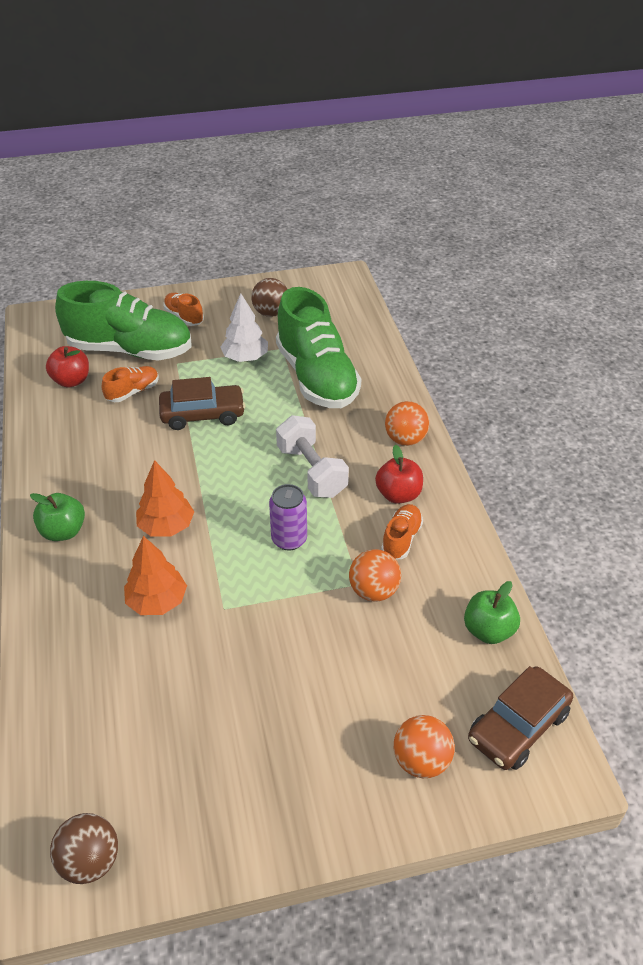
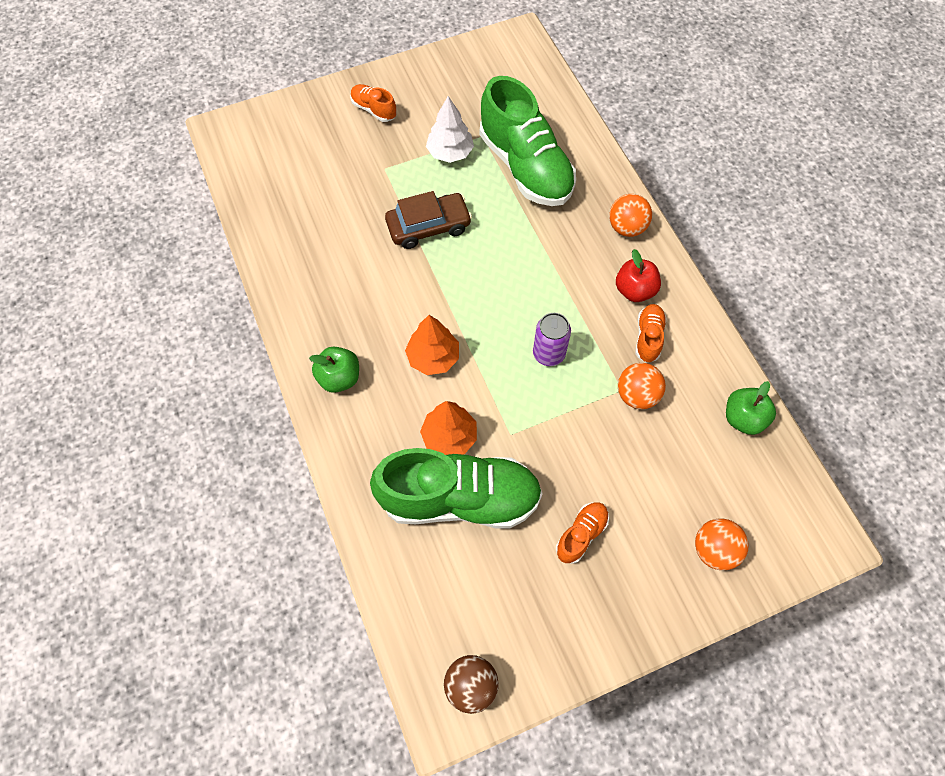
camera: 10 degrees left, 20 degrees up
red apple [46,346,89,387] -> none
green shoe [55,281,192,361] -> green shoe moved to [370,448,543,529]
orange shoe [102,366,159,402] -> orange shoe moved to [556,502,609,564]
brown ball [251,278,287,317] -> none
white dumbbell [276,415,349,498] -> none
brown car [468,666,573,770] -> none

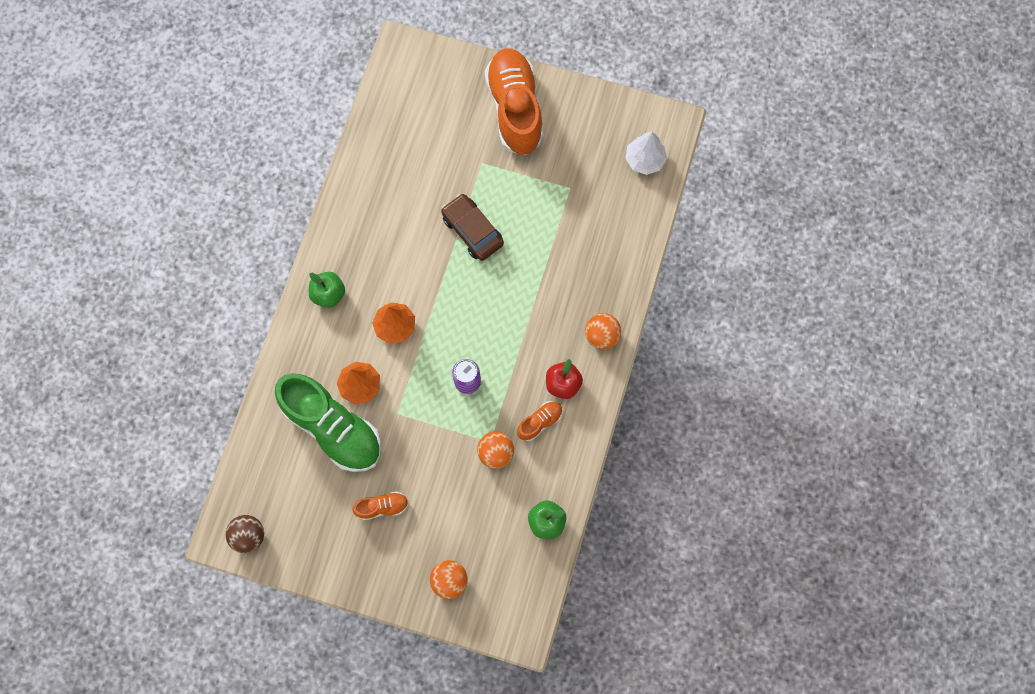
camera: 40 degrees right, 10 degrees up
orange shoe [350,84,397,122] -> orange shoe [485,48,544,155], size x2.28
brown car [385,191,472,249] -> brown car turned 150 degrees counterclockwise [441,194,504,261]
white tree [426,96,474,163] -> white tree moved to [625,132,667,175]
green shoe [480,76,576,206] -> none

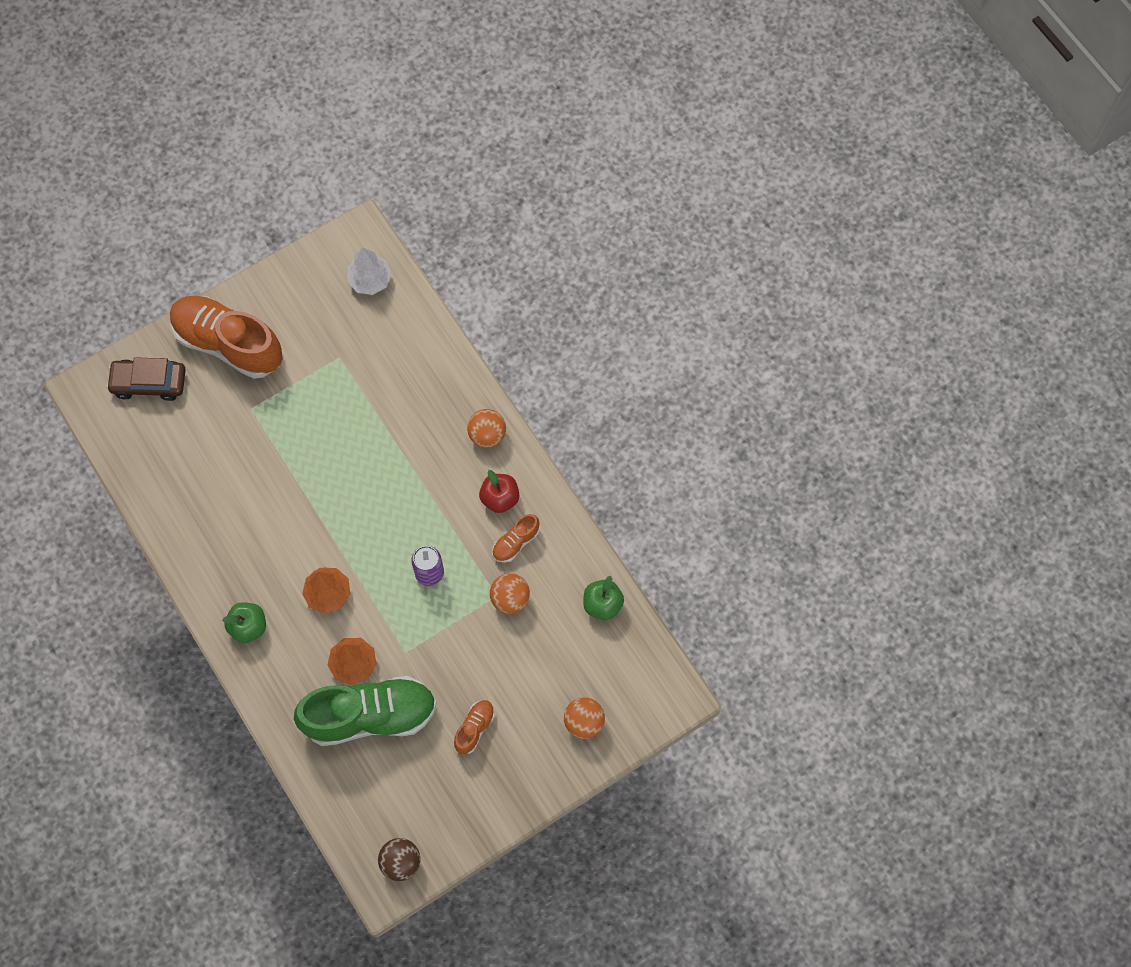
camera: 50 degrees left, 5 degrees down
brown car [441,194,504,261] -> brown car moved to [106,357,186,401]
orange shoe [517,401,563,441] -> orange shoe turned 135 degrees counterclockwise [492,514,539,563]

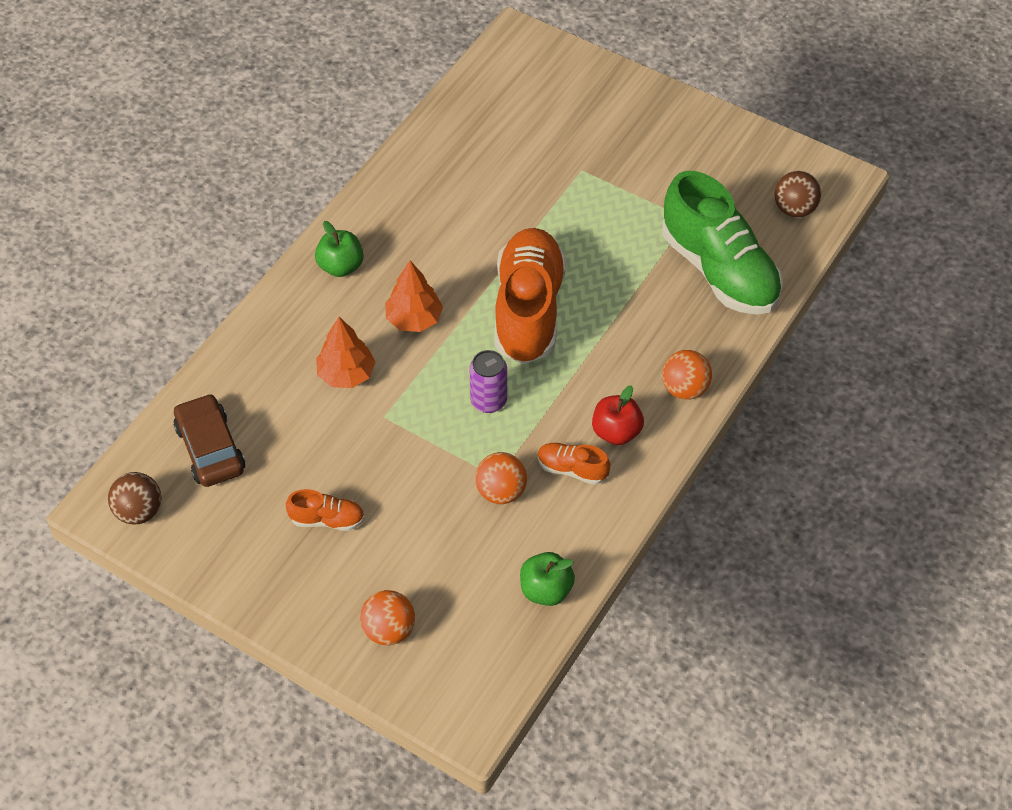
camera: 65 degrees right, 15 degrees down
brown car [106,357,186,401] -> brown car moved to [173,393,245,487]
orange shoe [170,296,283,379] -> orange shoe moved to [495,228,566,364]
green shoe [294,676,437,746] -> green shoe moved to [662,171,783,315]
white tree [347,247,392,295] -> brown ball [774,171,821,217]

